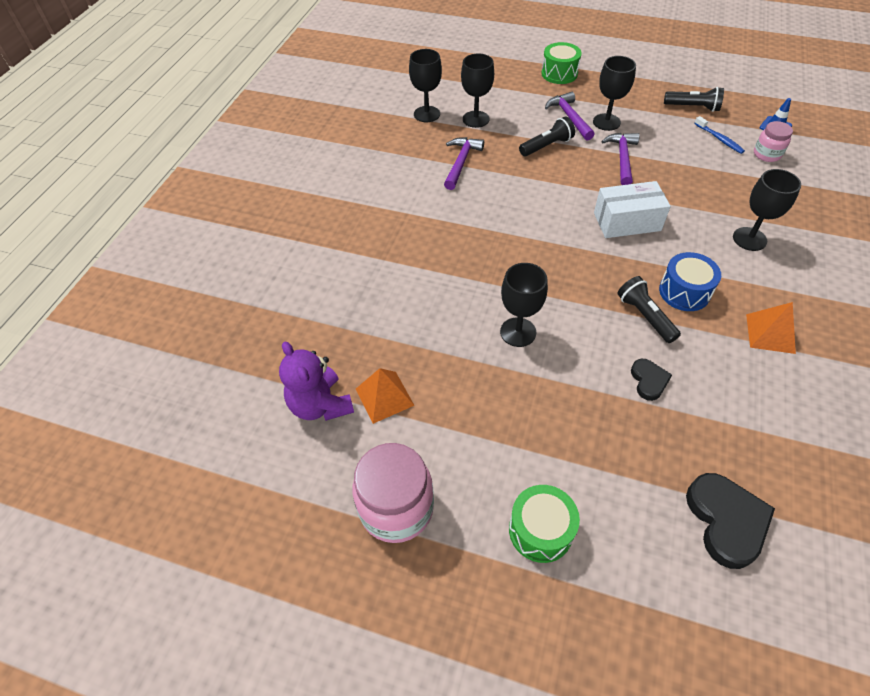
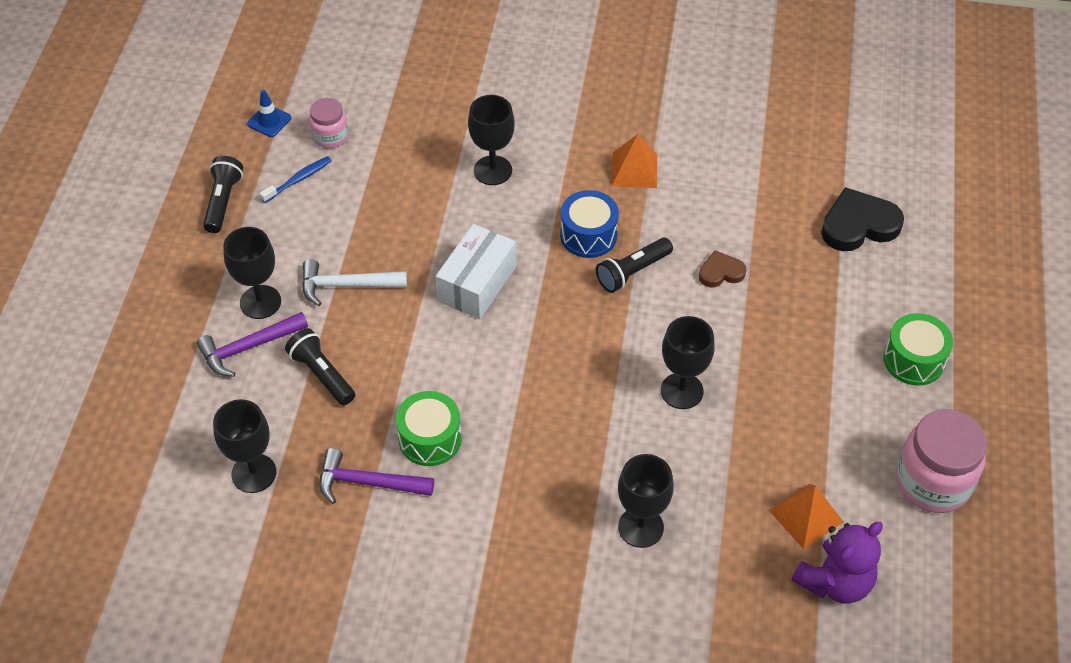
camera: 100 degrees left, 0 degrees up
black goblet [409,49,442,122] -> black goblet moved to [618,454,674,548]
green drum [541,42,582,84] -> green drum moved to [396,391,462,466]
white box [594,181,671,238] -> white box turned 45 degrees clockwise [436,224,516,319]
purple hammer [601,133,640,185] -> white hammer [302,259,407,306]
black heart [631,359,672,401] -> brown heart [699,250,746,287]

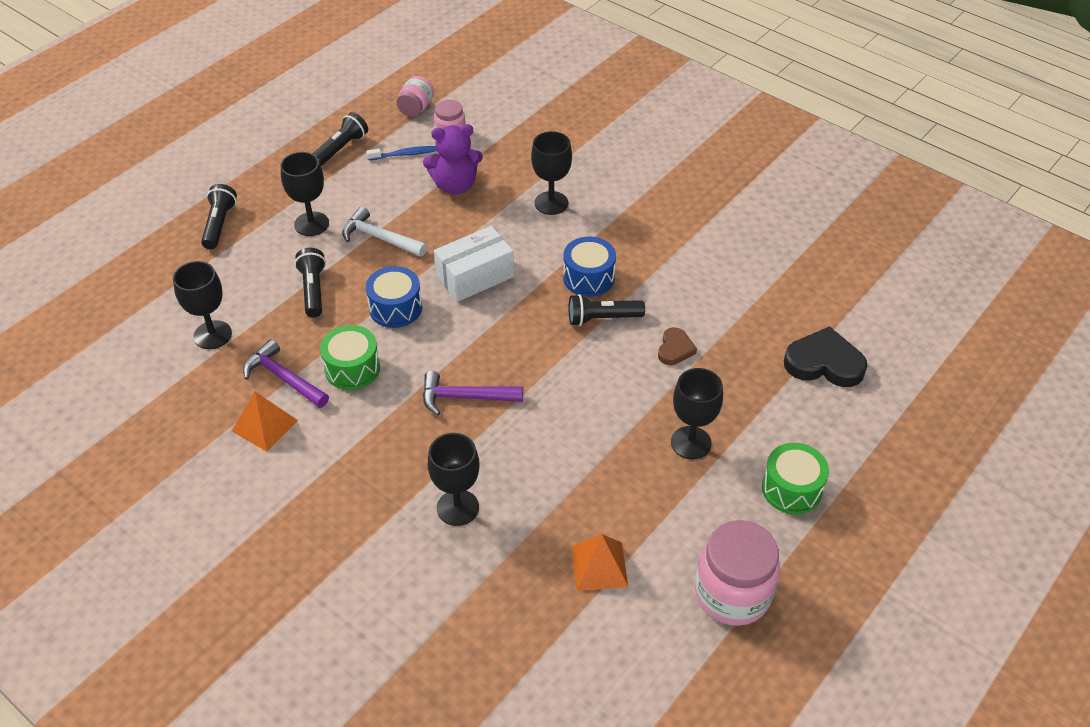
camera: 30 degrees right, 5 degrees down
purple hammer [196,312,308,377] -> purple hammer moved to [423,371,523,415]
blue traffic cone [247,90,291,137] -> pink jar [396,76,434,117]
orange pyramid [612,134,657,188] -> orange pyramid moved to [232,392,298,452]
black goblet [661,316,715,409] -> black goblet moved to [671,368,723,459]
brown heart [699,250,746,287] -> brown heart turned 90 degrees clockwise [658,327,697,365]
purple teddy bear [792,522,883,604] -> purple teddy bear moved to [423,124,483,195]
none -> black flashlight [201,184,237,249]
none -> blue drum [366,266,422,328]

